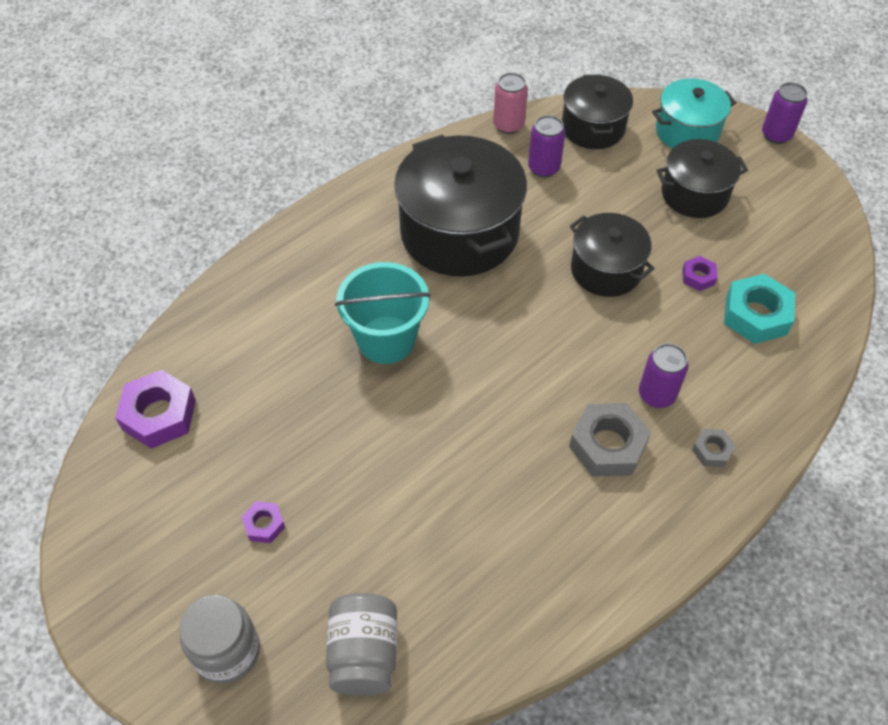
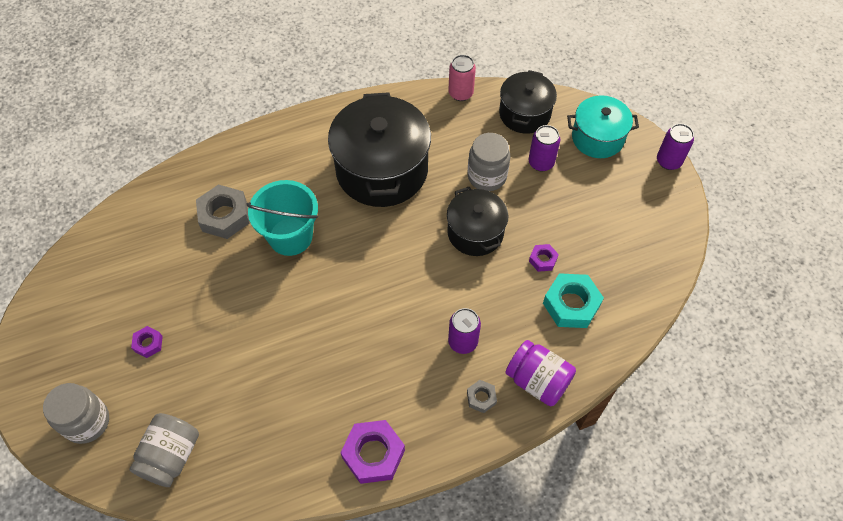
camera: 20 degrees right, 5 degrees up
purple nut [115,370,196,449] -> purple nut moved to [341,420,405,484]
purple can [528,115,565,178] -> purple can moved to [529,125,560,171]
grey nut [569,403,651,477] -> grey nut moved to [196,184,249,239]
black pot [656,139,748,218] -> none
none -> grey jar [468,133,510,191]
none -> purple jar [505,340,576,406]

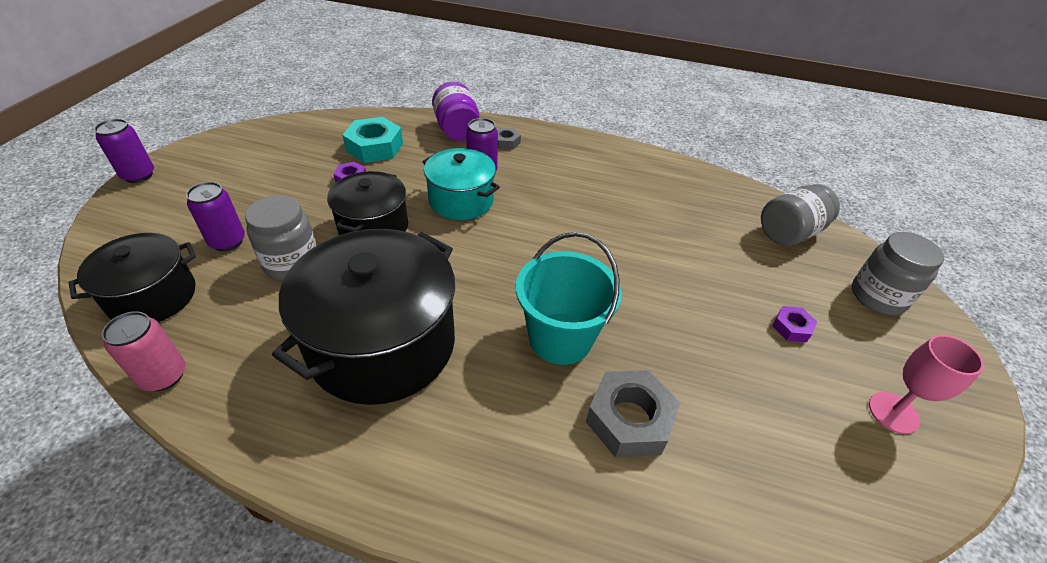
camera: 145 degrees left, 15 degrees down
purple nut [341,420,405,484] -> none
turquoise pot [567,95,639,158] -> turquoise pot moved to [422,148,500,220]
none -> pink goblet [869,335,984,434]

